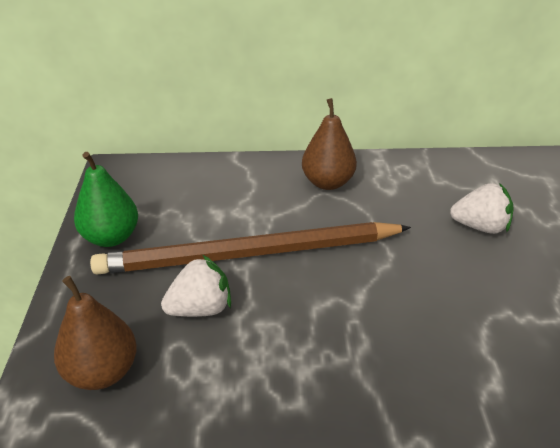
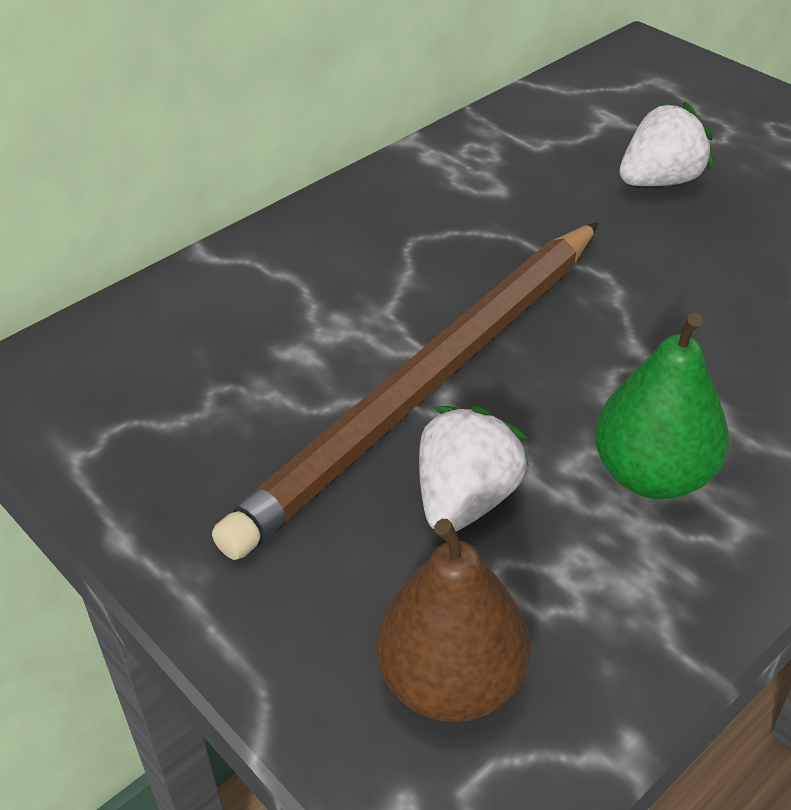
camera: 40 degrees left, 5 degrees up
green pear [74,152,138,247] -> green pear moved to [595,313,729,499]
brown pear [302,98,357,190] -> none

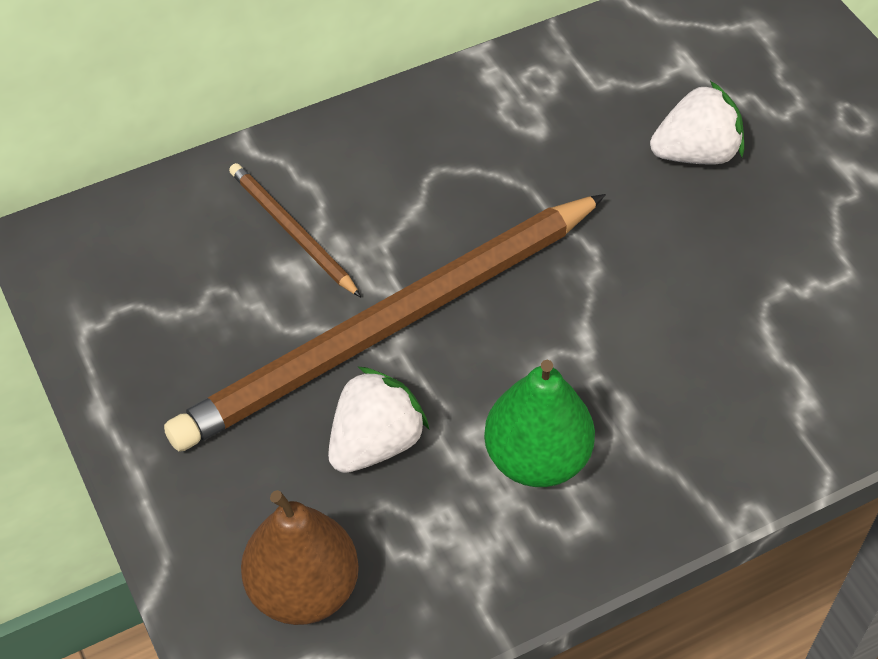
camera: 15 degrees right, 10 degrees up
none -> brown pencil [229,163,361,297]

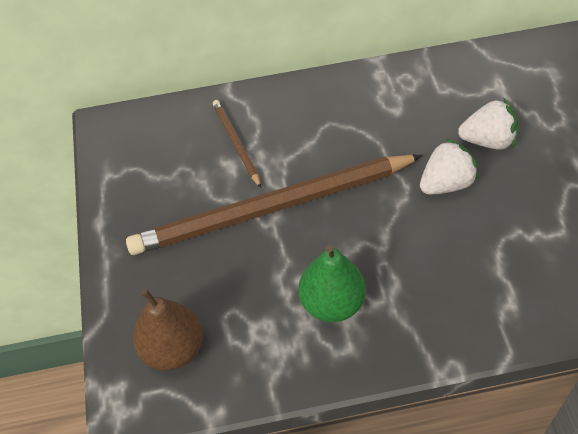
camera: 20 degrees right, 0 degrees up
white strawberry [328,367,430,473] -> white strawberry moved to [420,138,479,195]

